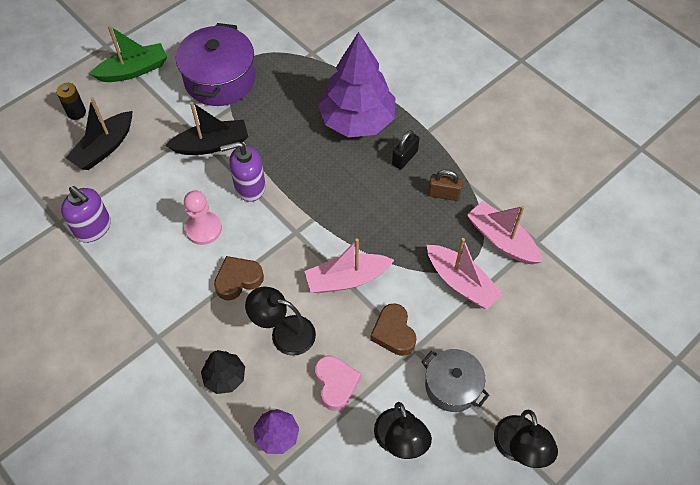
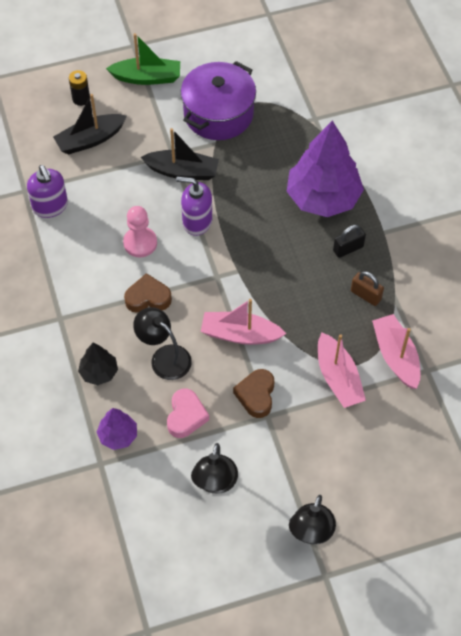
camera: 25 degrees right, 0 degrees up
grey pot [422,349,489,412] -> none

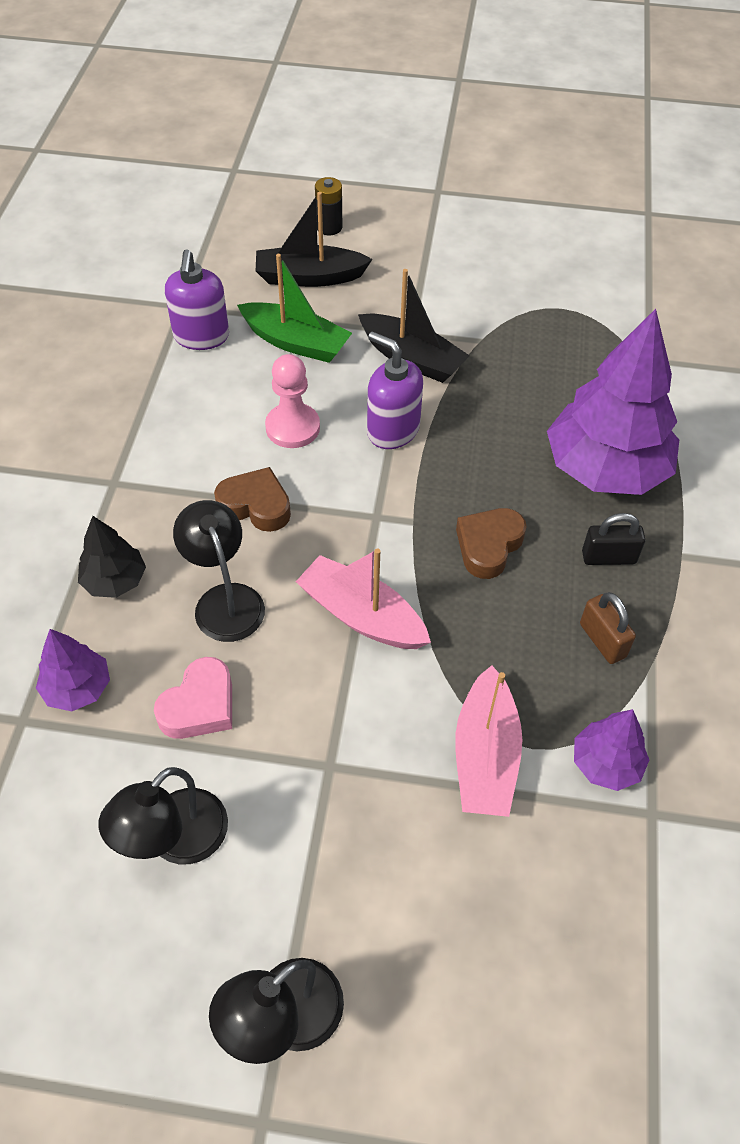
camera: 25 degrees right, 5 degrees down
green boat [106,33,180,85] -> green boat moved to [237,254,352,363]
purple pot [181,61,256,140] -> none
brown heart [233,369,275,418] -> brown heart moved to [456,508,527,579]
pink boat [372,314,420,389] -> purple tree [574,709,649,791]

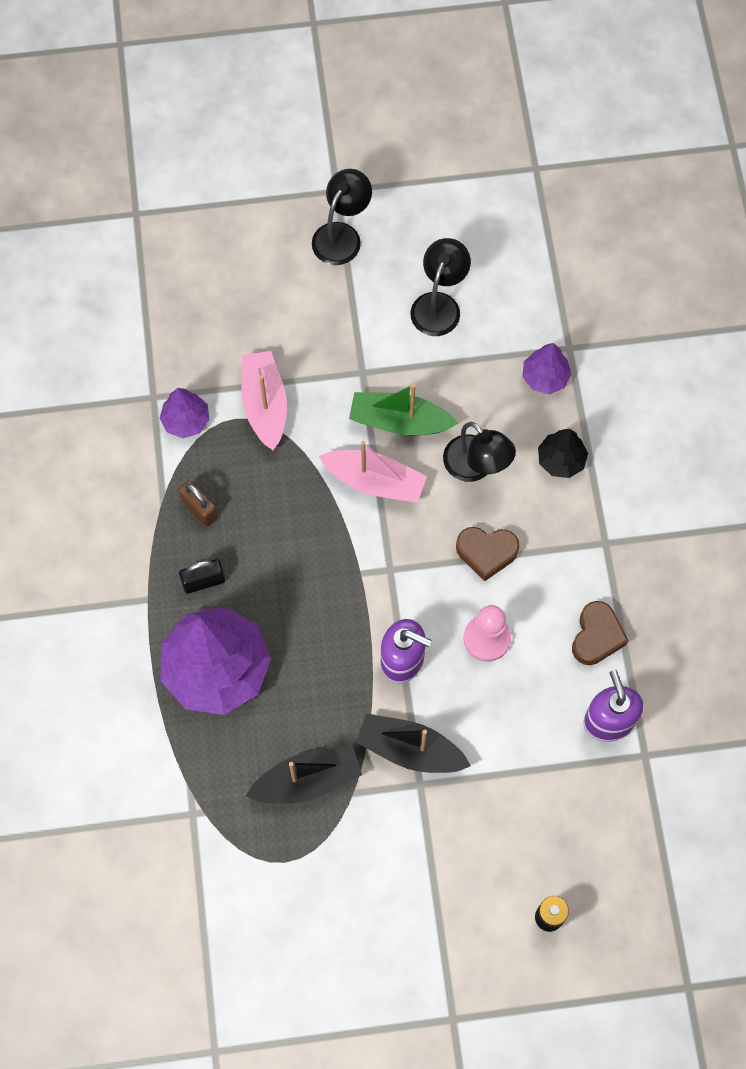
camera: 165 degrees right, 15 degrees up
pink heart [154,657,232,739] -> none
green boat [237,254,352,363] -> green boat moved to [349,384,459,435]
black boat [256,192,372,287] -> black boat moved to [246,745,362,804]
brown heart [456,508,527,579] -> brown heart moved to [572,601,629,665]

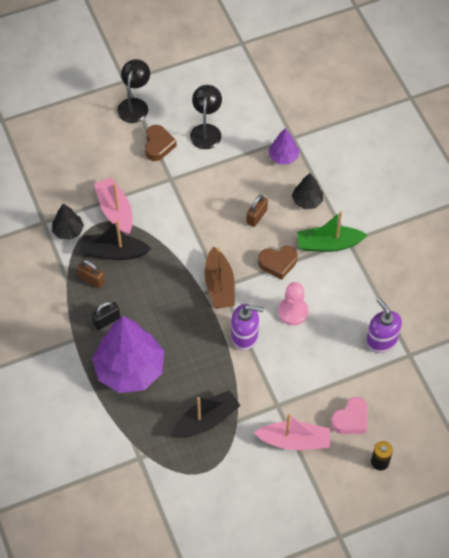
camera: 15 degrees left, 10 degrees down
purple tree [160,388,209,438] -> black tree [52,204,84,240]
pink boat [319,441,427,503] -> pink boat moved to [254,413,330,450]
green boat [349,384,459,435] -> green boat moved to [297,211,368,252]
black boat [356,713,471,773] -> black boat moved to [80,221,151,260]
black lamp [443,422,516,482] -> brown padlock [246,195,268,227]
brown heart [572,601,629,665] -> brown heart moved to [145,125,177,161]
none -> brown boat [204,246,235,309]
none -> pink heart [331,397,368,434]

